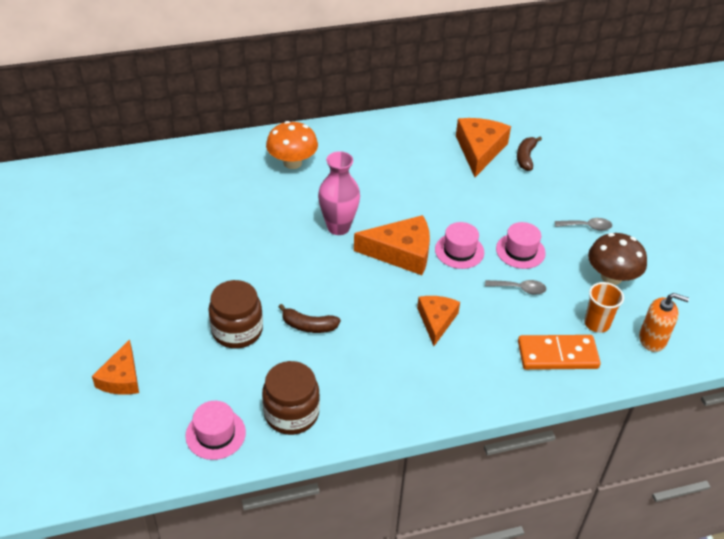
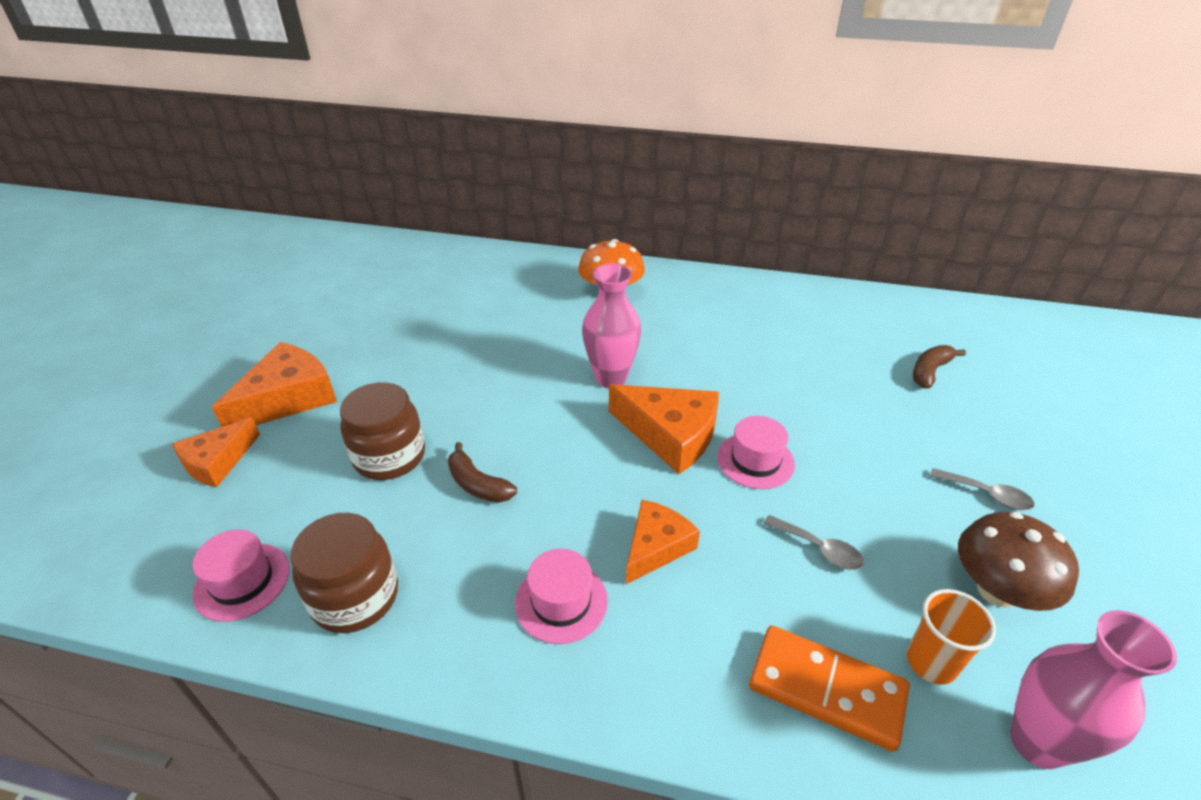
camera: 30 degrees right, 5 degrees down
orange cheese [456,118,511,177] -> orange cheese moved to [212,342,337,427]
pink hat [496,222,546,269] -> pink hat moved to [515,549,608,644]
orange soap dispenser [639,293,689,352] -> pink vase [1010,610,1177,769]

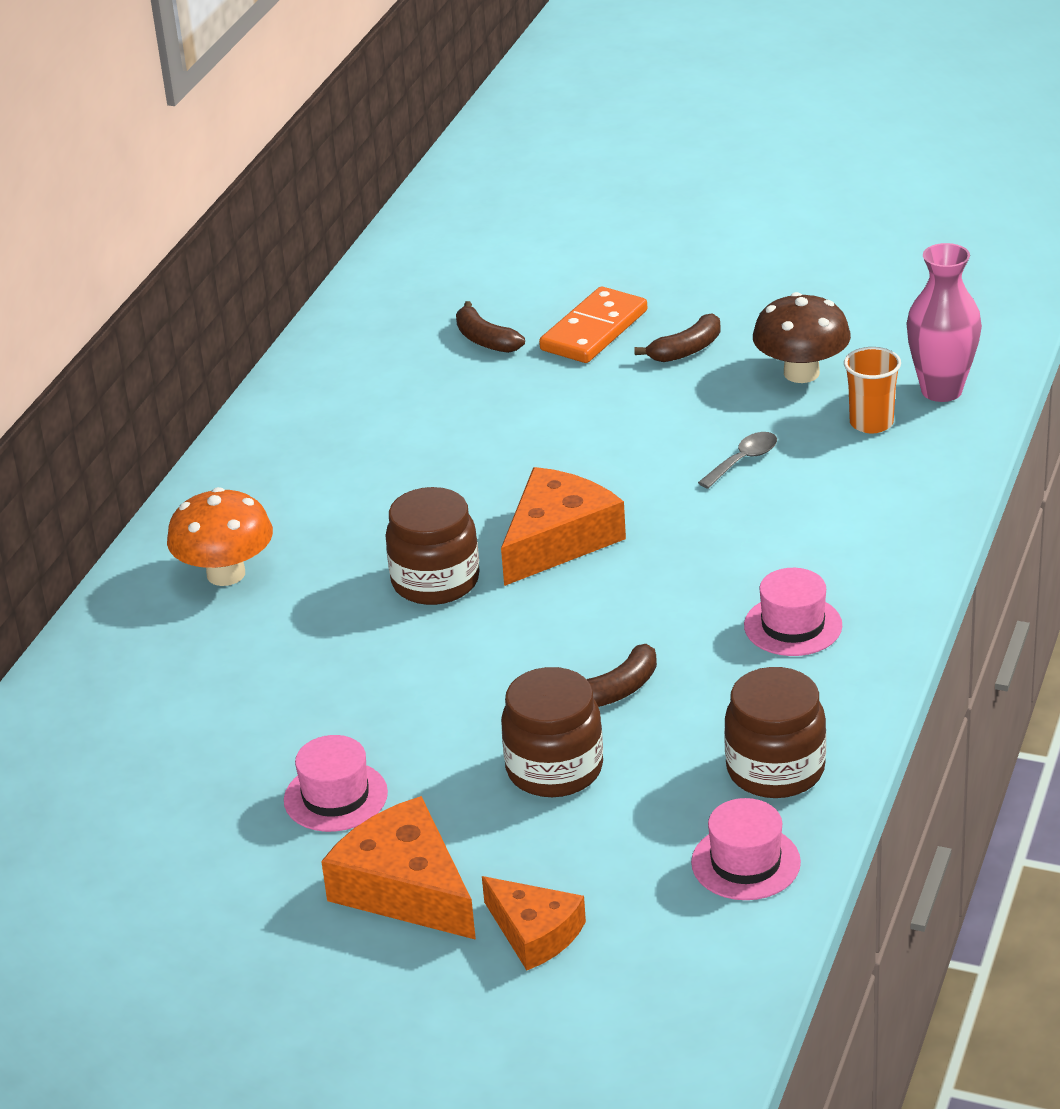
camera: 80 degrees left, 5 degrees down
pink vase [582,264,641,388] -> brown jar [385,487,480,605]
orange cheese [626,500,700,584] -> none
pink hat [717,416,795,489] -> pink hat moved to [284,735,388,832]
orange domino [749,625,910,752] -> orange domino moved to [539,286,647,363]
grey spoon [930,468,1035,510] -> brown banana [634,313,721,362]

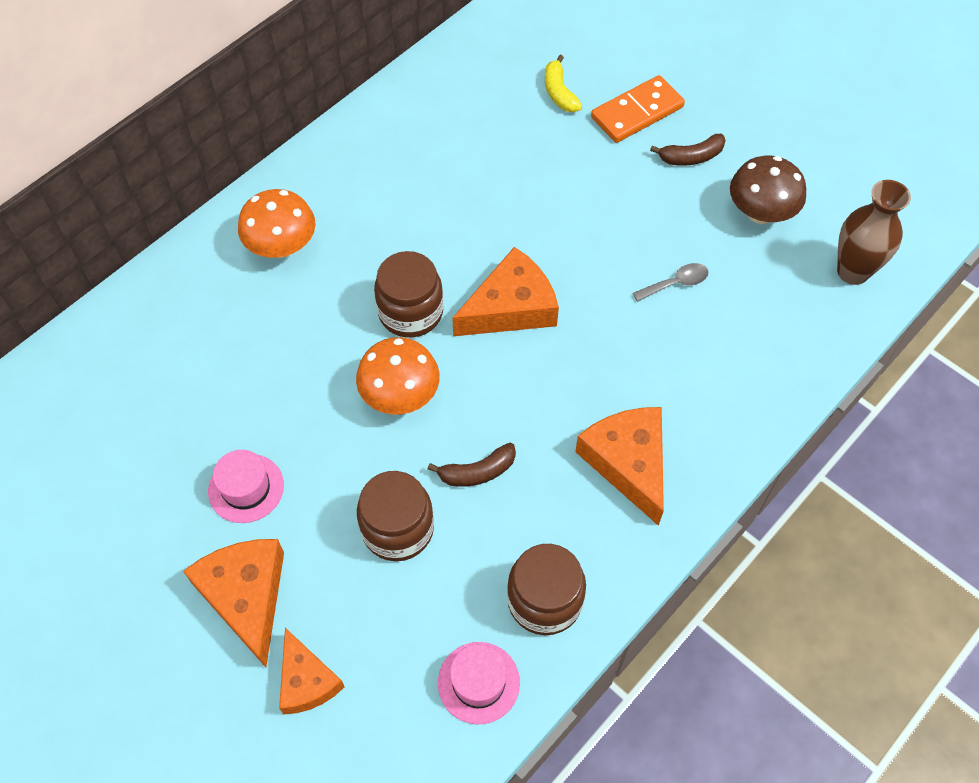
camera: 20 degrees right, 25 degrees up
brown banana [456,301,525,353] -> yellow banana [545,55,582,112]
pink hat [744,568,842,656] -> orange cheese [575,407,664,526]
orange cup [844,347,901,433] -> none
pink vase [906,243,982,402] -> brown vase [837,180,911,285]
none -> orange mushroom [356,337,440,415]

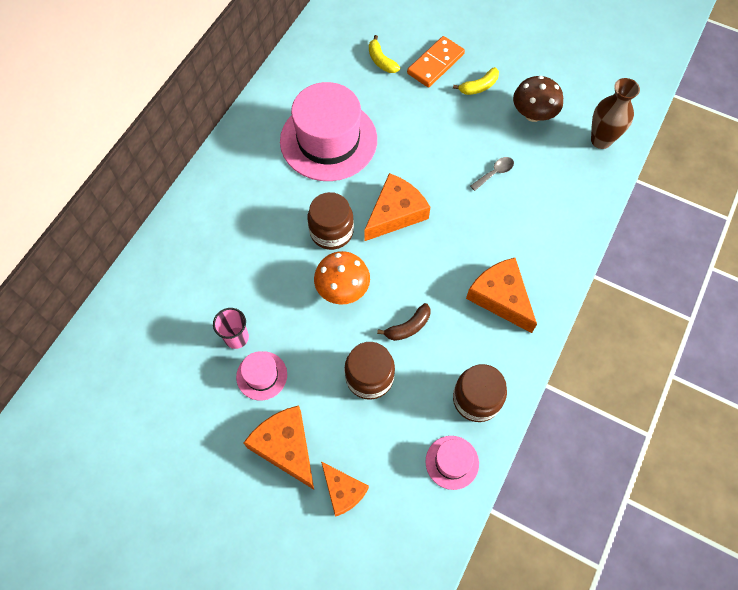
camera: 15 degrees left, 5 degrees up
orange mushroom [238,189,316,258] -> none
brown banana [650,134,726,166] -> yellow banana [453,67,499,95]
none -> pink cup [213,308,249,349]
none -> pink hat [280,82,377,181]

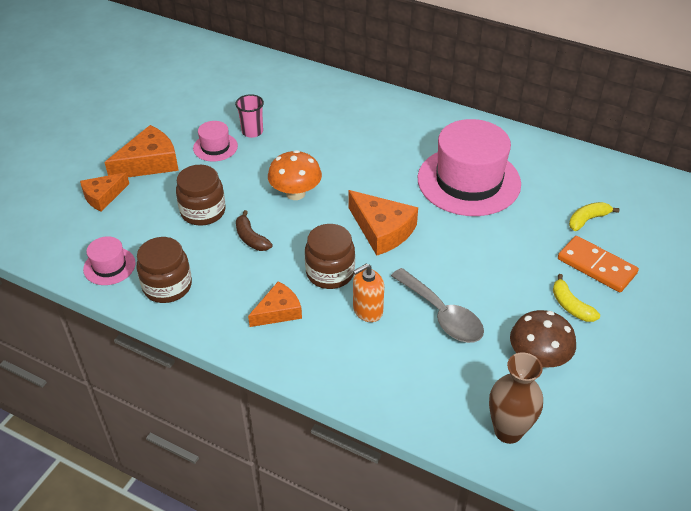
camera: 90 degrees right, 20 degrees down
brown jar [307,192,354,250] -> brown jar moved to [305,224,355,289]
orange cheese [466,258,537,333] -> orange cheese [248,281,302,327], size x0.65
grey spoon [470,157,514,191] -> grey spoon [391,268,484,343], size x1.90
none -> orange soap dispenser [353,263,384,322]

